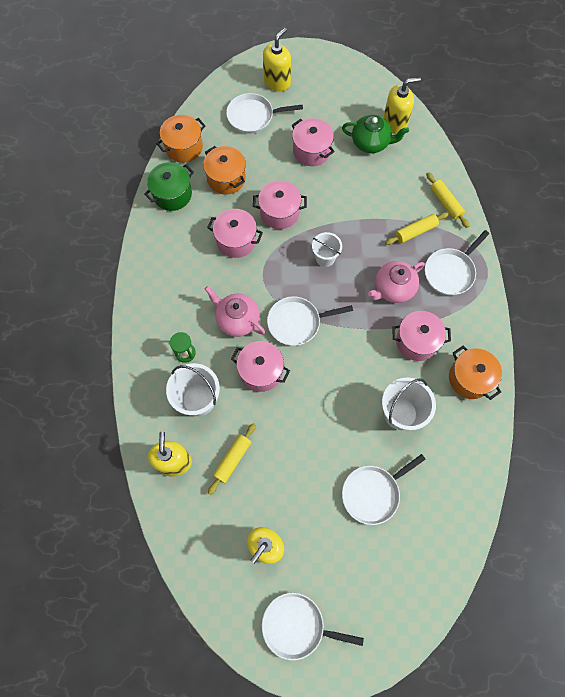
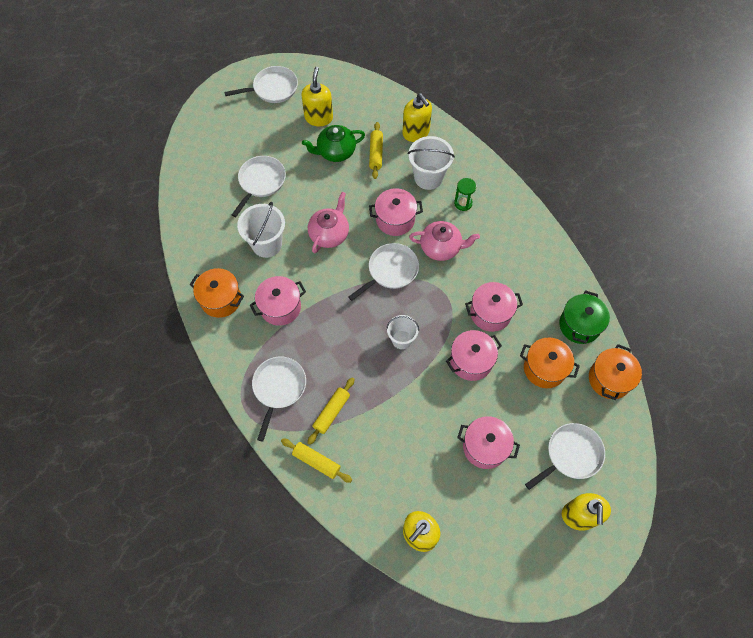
camera: 150 degrees right, 5 degrees down
green teapot [342,115,409,153] -> green teapot moved to [302,125,365,162]
pink teapot [368,261,425,303] -> pink teapot moved to [308,192,349,253]

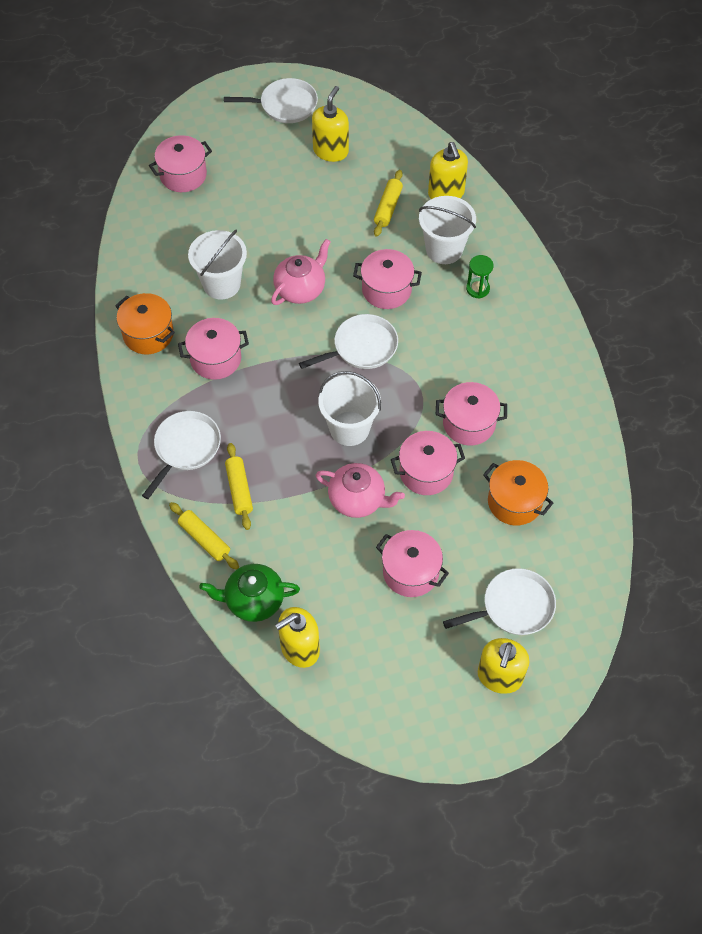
camera: 15 degrees right, 5 degrees down
white pan [232,156,286,217] -> none
green teapot [302,125,365,162] -> green teapot moved to [200,564,300,622]
yellow rolling pin [307,378,355,445] -> yellow rolling pin turned 60 degrees counterclockwise [225,443,253,530]
white bucket [386,315,419,349] -> white bucket [318,371,381,446], size x1.57
pink teapot [409,221,480,261] -> pink teapot moved to [315,463,405,518]
green pot [559,290,610,344] -> none
orange pot [589,344,642,400] -> none
none -> pink pot [149,135,212,192]

